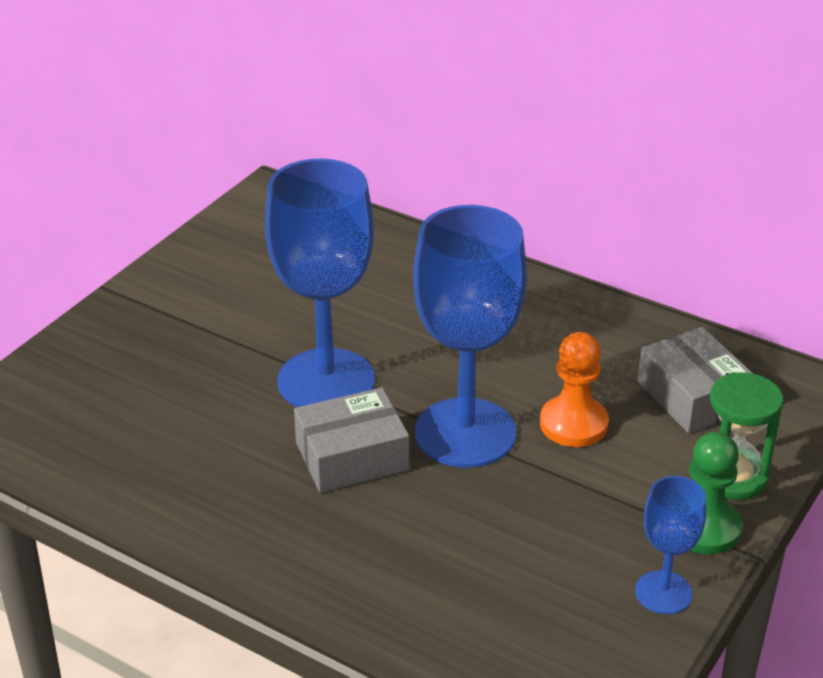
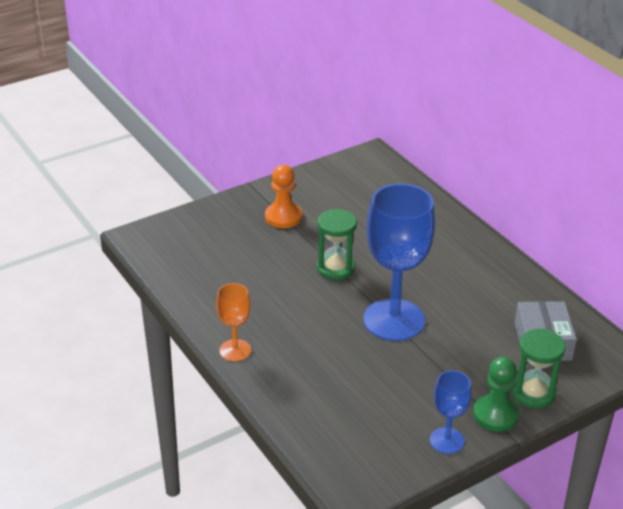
camera: 25 degrees right, 0 degrees up
blue goblet [265,159,375,407] -> green hourglass [317,209,357,280]
grey box [294,387,409,493] -> none
orange pawn [540,332,609,447] -> orange pawn moved to [265,165,302,228]
none -> orange goblet [216,283,251,361]

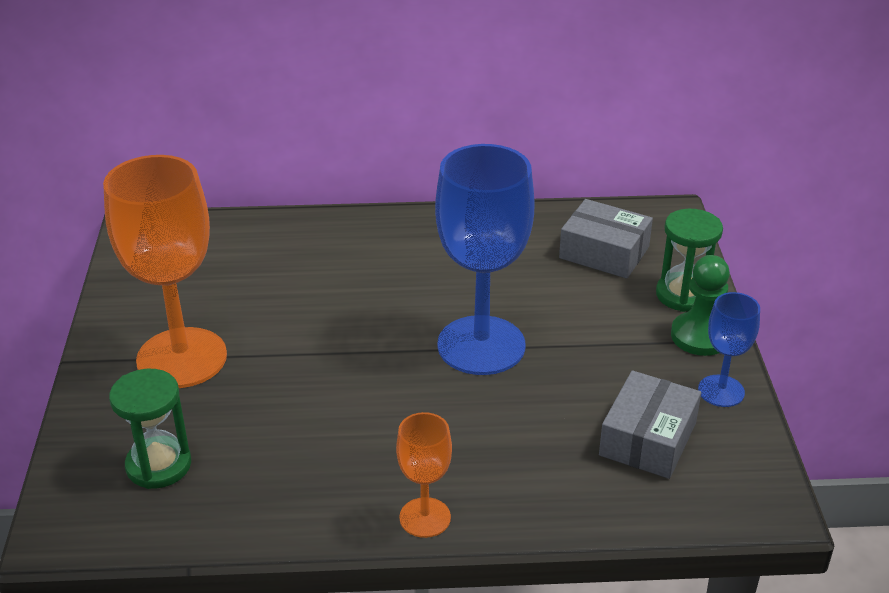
camera: 60 degrees left, 0 degrees up
orange pawn [265,165,302,228] -> orange goblet [103,155,227,388]
green hourglass [317,209,357,280] -> green hourglass moved to [109,369,191,489]
none -> grey box [599,370,701,479]

